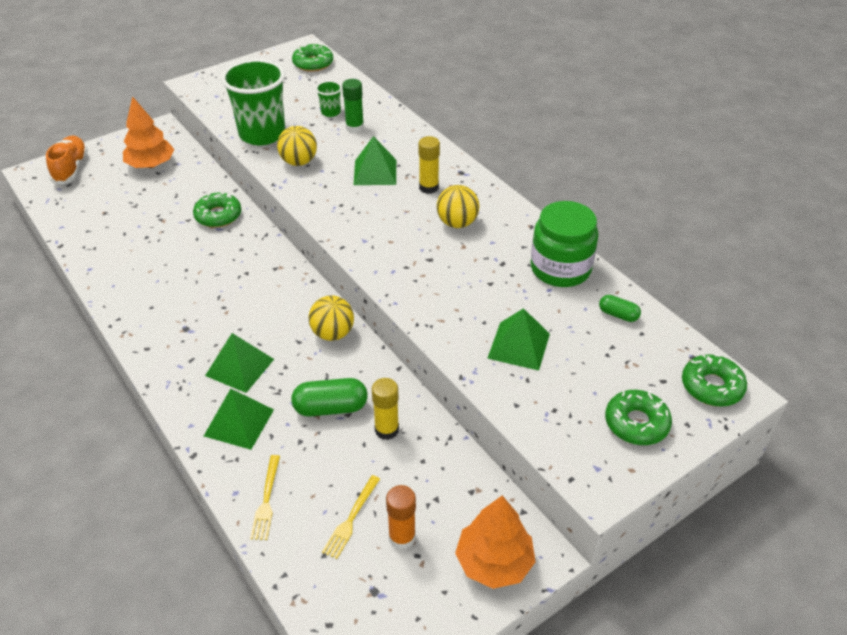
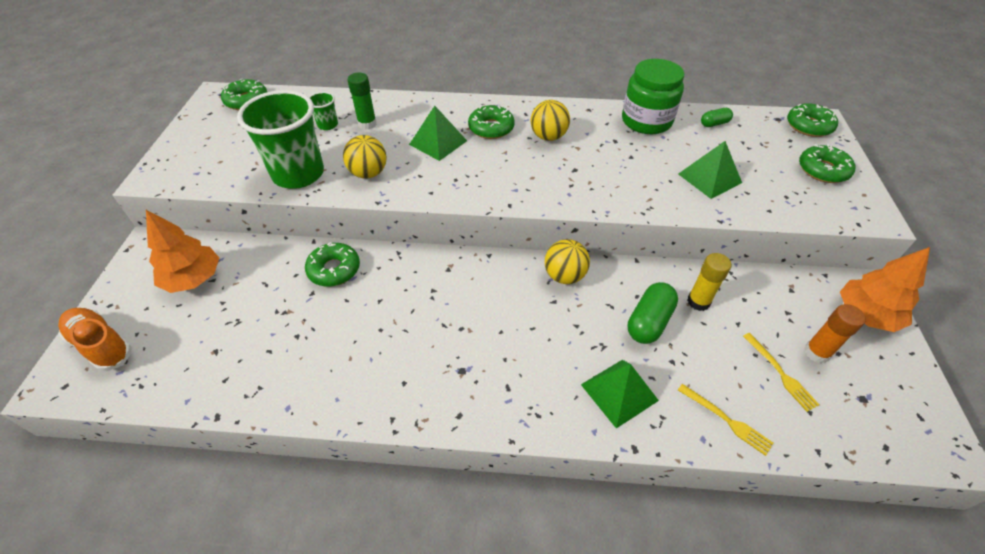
camera: 50 degrees left, 5 degrees up
green pyramid [205,333,274,393] -> none
yellow glue stick [419,136,440,194] -> green donut [468,105,515,139]

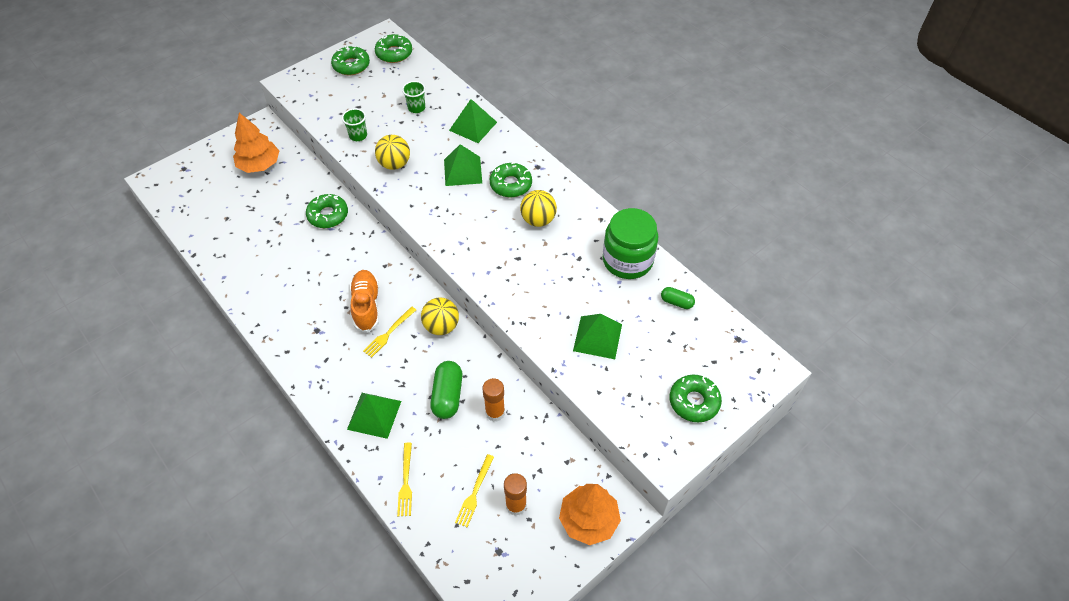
camera: 45 degrees right, 5 degrees up
orange shoe [58,308,132,371] -> orange shoe moved to [350,270,379,333]
green cup [237,90,324,189] -> green cup [342,108,367,141], size x0.44
green glue stick [347,73,377,130] -> none
green capsule [628,282,678,344] -> green capsule turned 75 degrees counterclockwise [430,361,463,419]
yellow glue stick [687,253,731,311] -> orange glue stick [482,378,505,422]
green donut [787,103,838,137] -> green donut moved to [331,46,370,75]
none -> yellow fork [363,307,416,358]
none -> green pyramid [449,99,497,143]

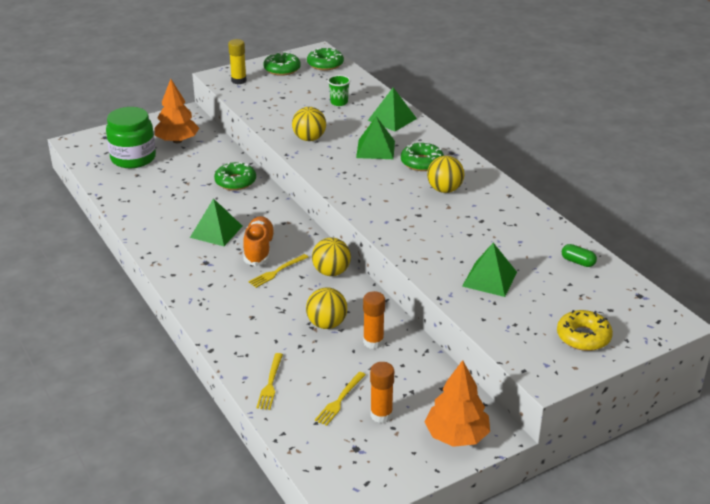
camera: 10 degrees right, 20 degrees down
green cup [342,108,367,141] -> none
green pyramid [347,393,401,439] -> green pyramid moved to [190,198,243,246]
green capsule [430,361,463,419] -> yellow ball [306,287,347,329]
green jar [603,208,658,279] -> green jar moved to [106,107,156,168]
green donut [670,375,722,422] -> yellow donut [557,310,613,351]
none -> yellow glue stick [228,39,247,84]

